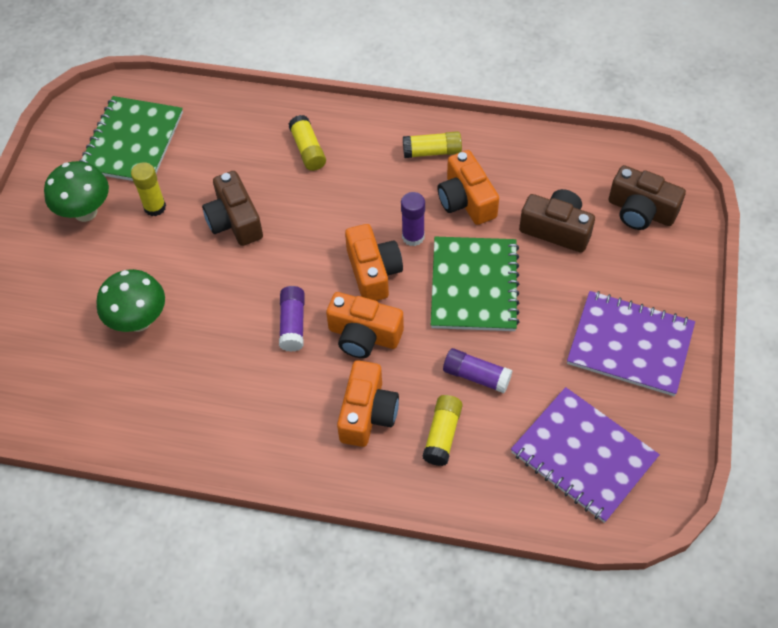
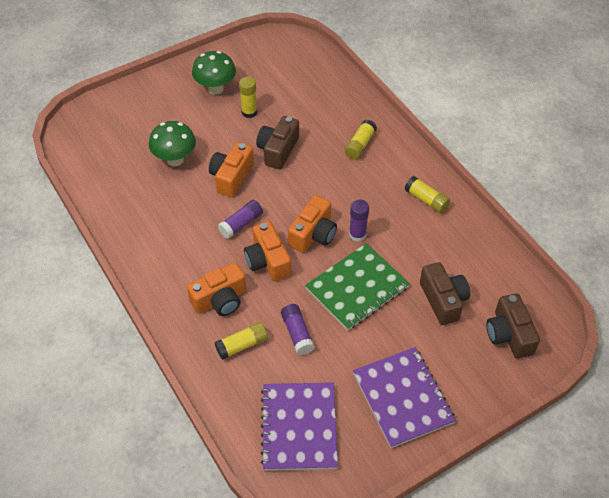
camera: 45 degrees right, 5 degrees down
green notebook [79,96,183,181] -> none
orange camera [437,150,499,225] -> orange camera moved to [209,142,254,197]

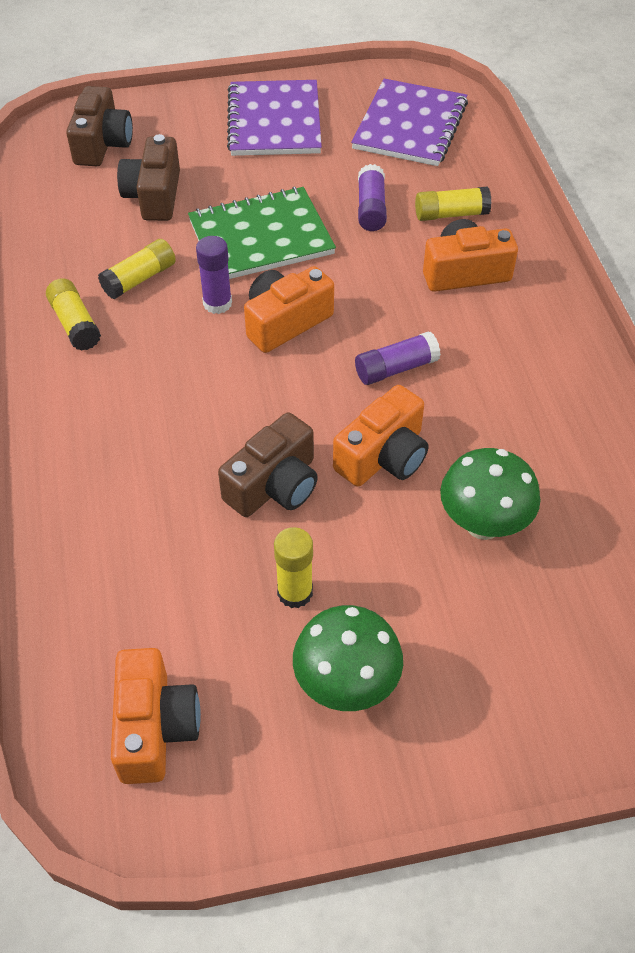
camera: 160 degrees left, 0 degrees up
orange camera [244,221,291,281] -> orange camera moved to [111,648,201,784]
yellow glue stick [345,119,377,159] -> yellow glue stick moved to [98,239,176,299]

